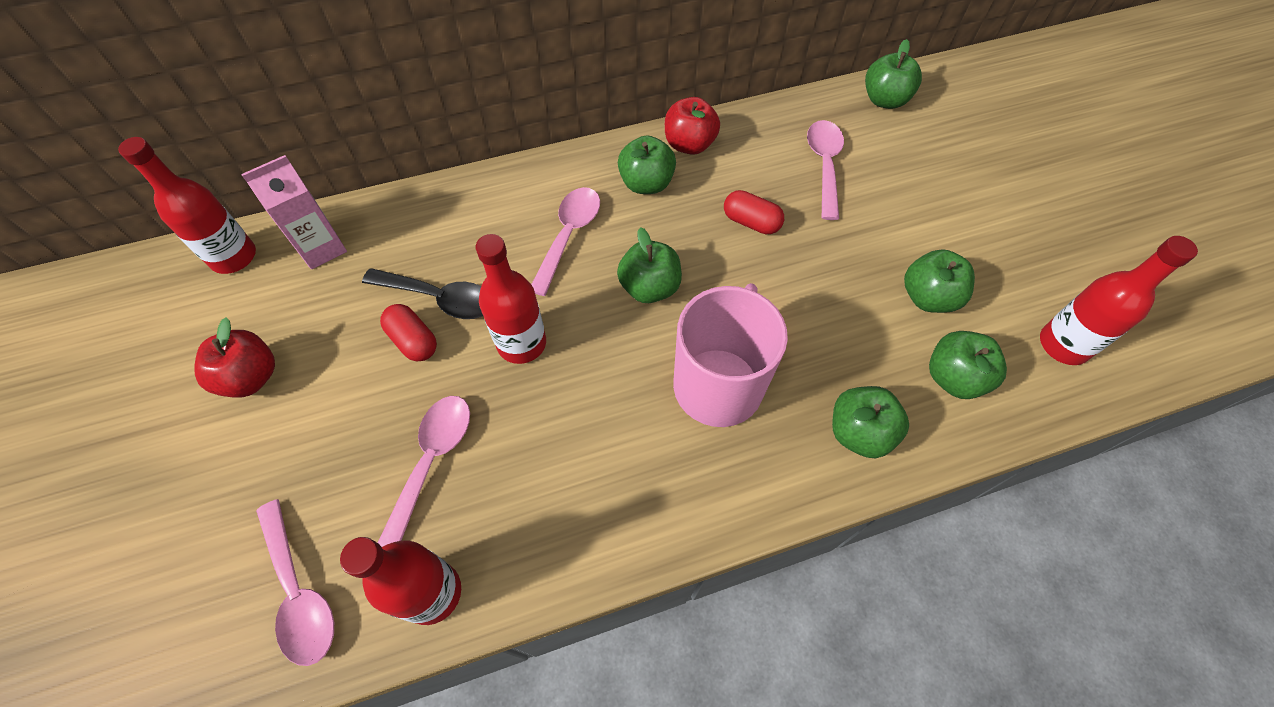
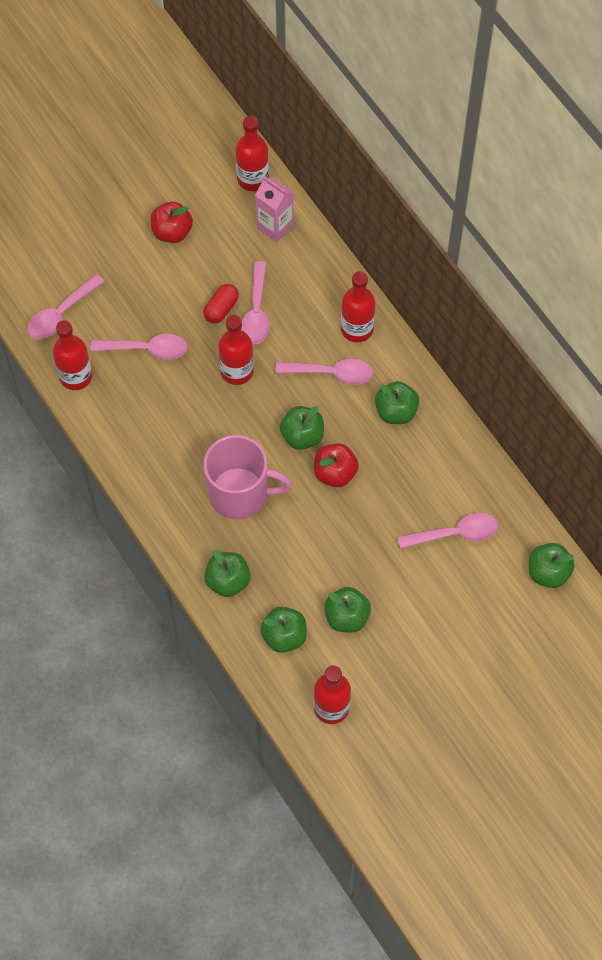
camera: 75 degrees right, 5 degrees up
black spoon [362,268,483,319] -> pink spoon [241,261,270,344]
red apple [665,97,720,155] -> red apple moved to [314,443,359,487]
red capsule [724,190,784,234] -> none
none -> red bottle [341,271,376,343]

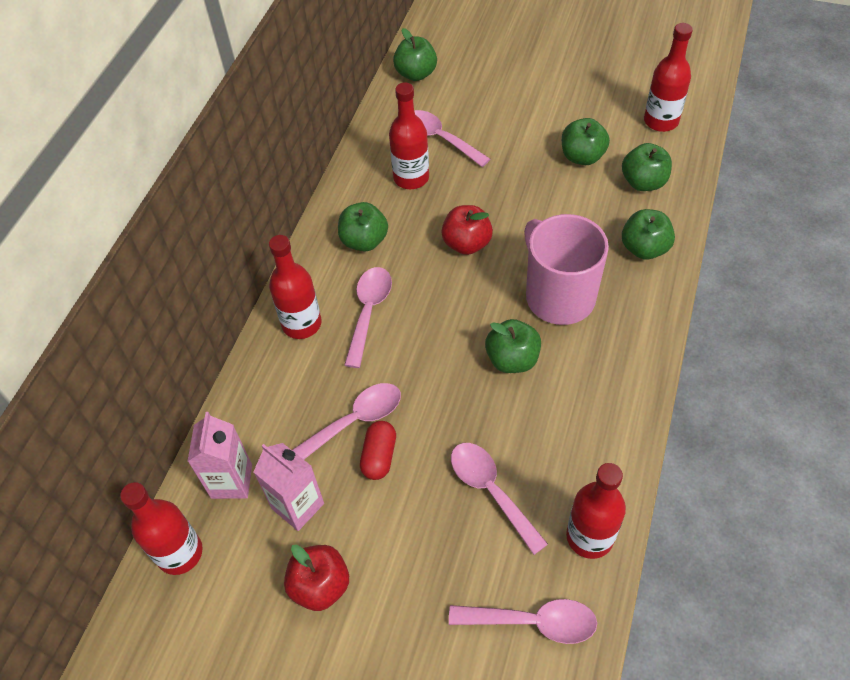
camera: 125 degrees left, 10 degrees down
red capsule [203,284,239,324] -> red capsule turned 75 degrees counterclockwise [360,421,396,480]
red bottle [218,315,254,385] -> red bottle moved to [389,82,429,189]
pink spoon [275,359,373,385] -> pink spoon turned 45 degrees clockwise [344,267,392,368]
green apple [280,406,324,450] -> green apple moved to [485,319,541,373]
none -> pink carton [254,443,324,531]

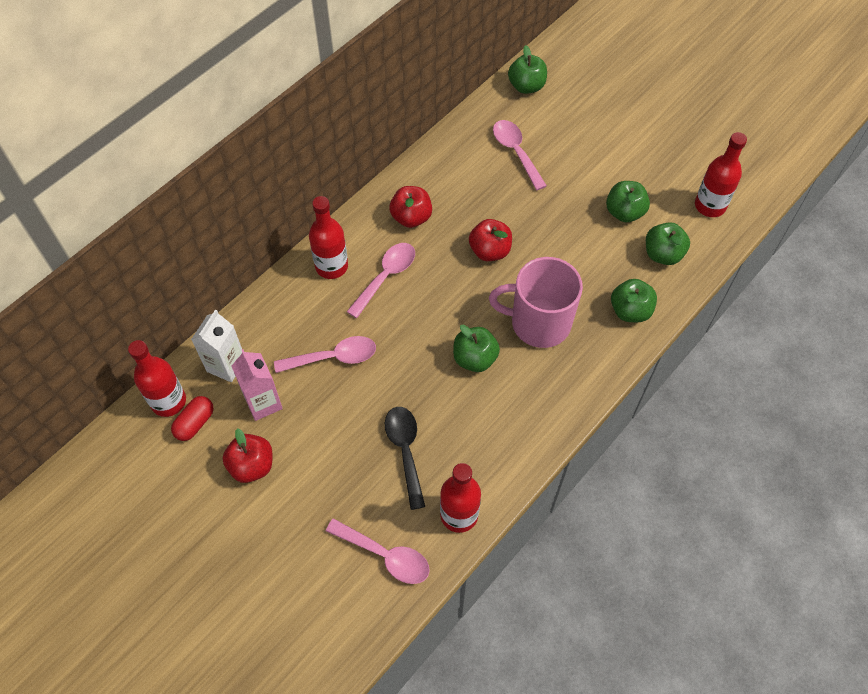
camera: 20 degrees right, 5 degrees up
pink carton [187,412,252,499] -> white carton [191,310,242,382]
green apple [338,202,388,251] -> red apple [389,186,432,228]
red capsule [360,421,396,480] -> red capsule moved to [171,396,214,441]
red bottle [389,82,429,189] -> none
pink spoon [451,443,548,555] -> black spoon [385,407,425,510]
pink mug [524,214,609,325] -> pink mug turned 75 degrees counterclockwise [489,257,583,348]

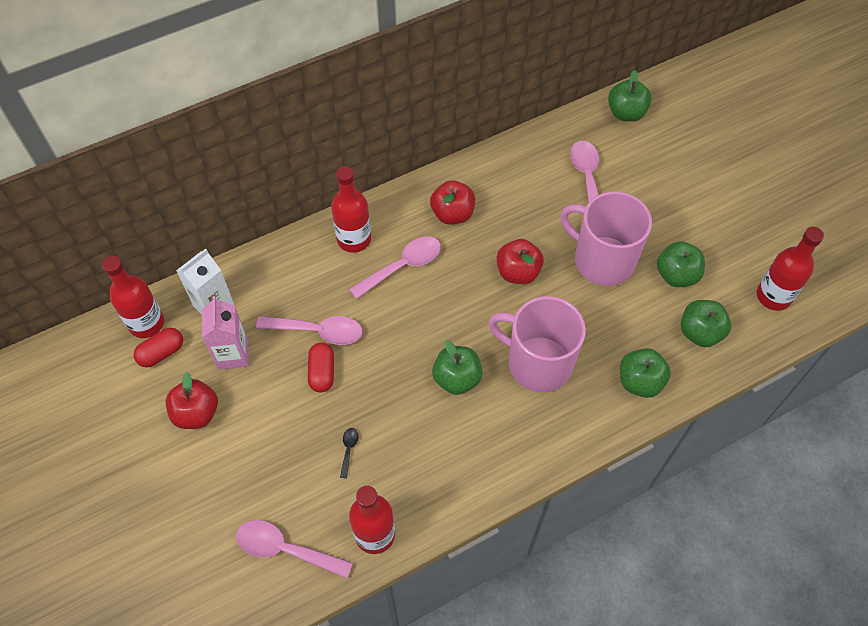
camera: 20 degrees right, 0 degrees up
pink spoon [326,518,430,584] -> pink spoon turned 150 degrees clockwise [236,520,353,578]
black spoon [385,407,425,510] -> black spoon [340,428,359,479], size x0.46
none -> red capsule [308,343,334,393]
none -> pink mug [560,191,652,286]

